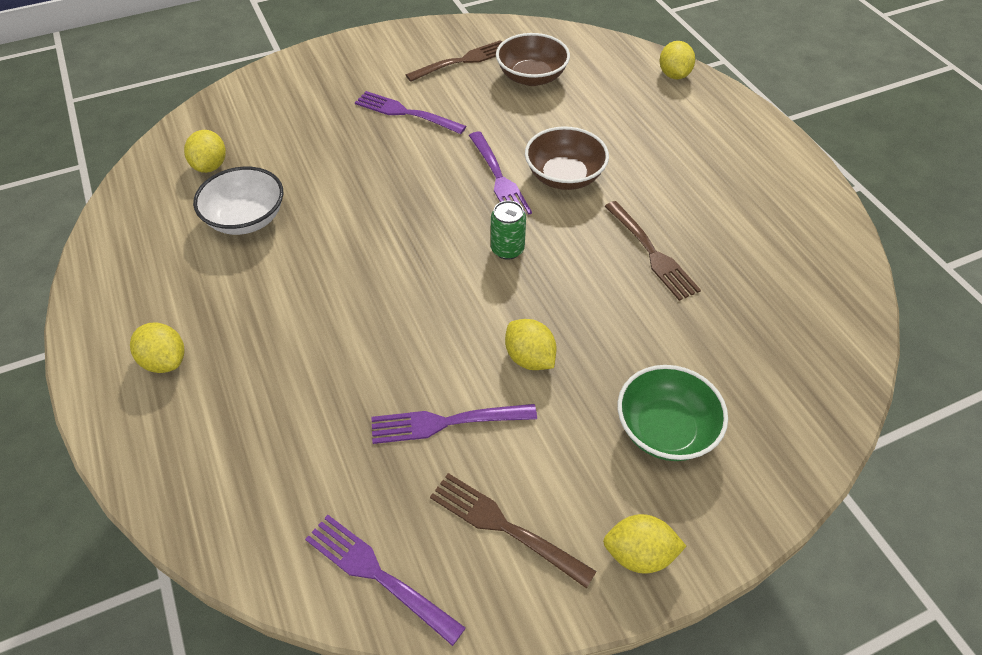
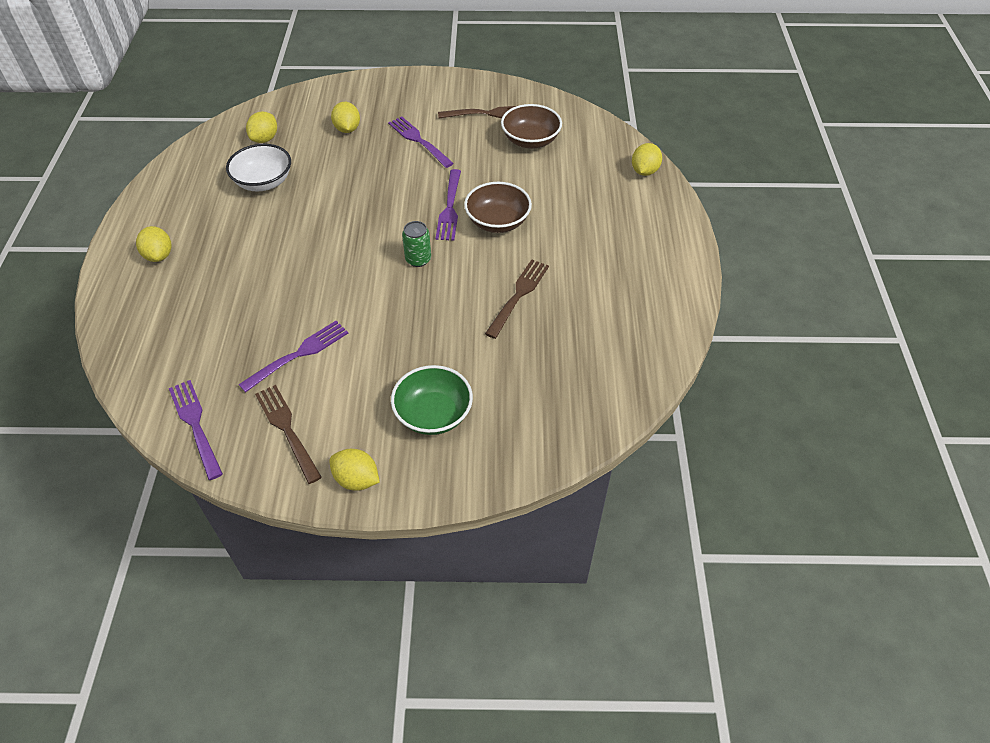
camera: 25 degrees right, 0 degrees up
purple fork [372,404,537,444] -> purple fork turned 120 degrees clockwise [238,321,348,393]
yellow lemon [505,319,557,370] -> yellow lemon moved to [331,102,360,133]
brown fork [605,201,701,301] -> brown fork turned 150 degrees counterclockwise [485,260,549,339]

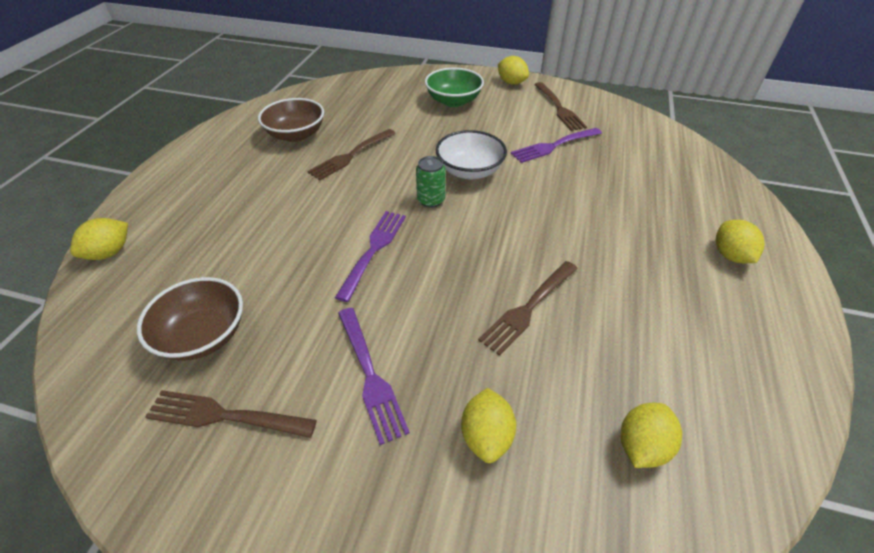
camera: 165 degrees left, 5 degrees down
purple fork [169,380,223,480] -> none
white bowl [226,144,291,191] -> white bowl moved to [436,130,507,179]
brown bowl [464,182,532,233] -> brown bowl moved to [258,98,324,142]
none -> brown fork [478,261,578,356]

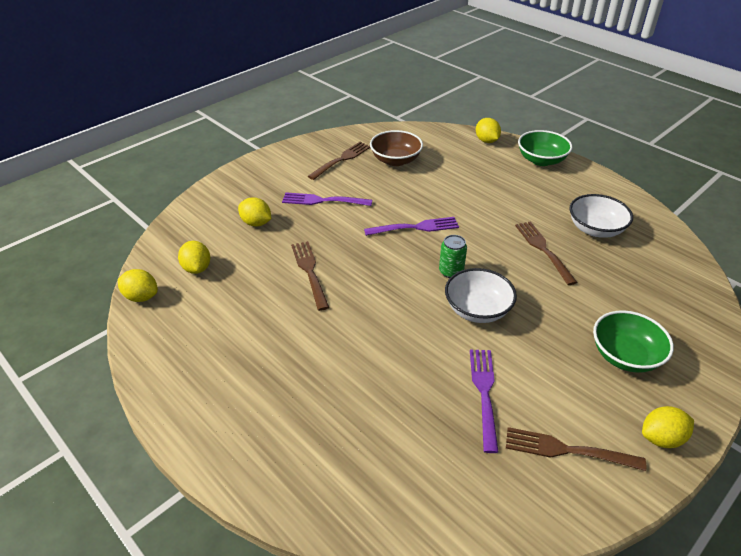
camera: 120 degrees right, 5 degrees down
brown bowl [258,98,324,142] -> white bowl [569,194,633,238]
purple fork [335,211,406,302] -> purple fork turned 60 degrees counterclockwise [364,217,459,236]
yellow lemon [716,220,765,263] -> yellow lemon moved to [118,269,158,302]
none -> green bowl [518,130,572,166]

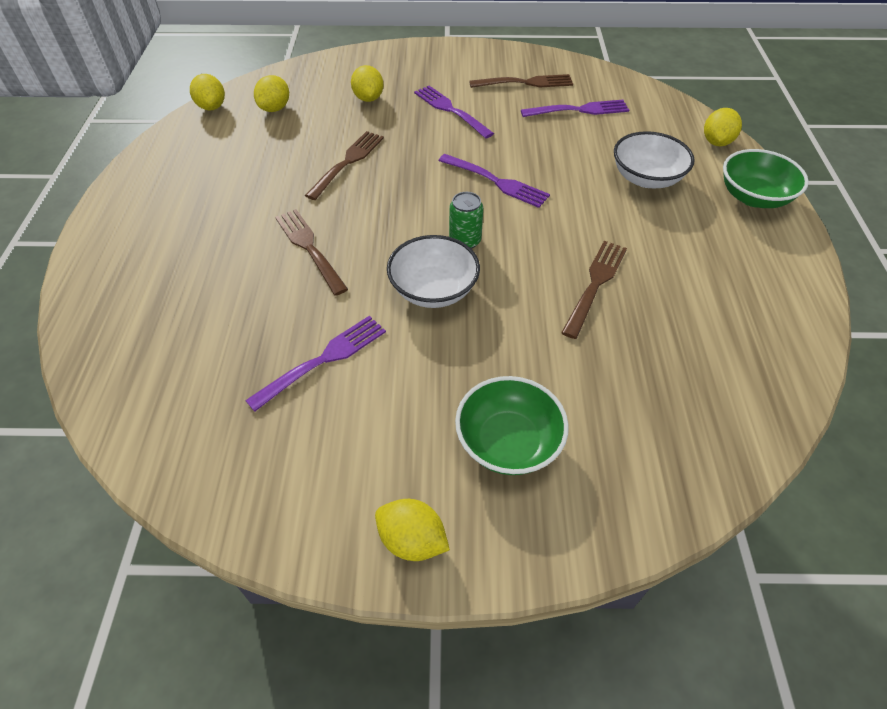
camera: 45 degrees right, 10 degrees up
brown bowl [370,130,423,166] -> purple fork [521,100,629,117]
brown fork [506,427,646,471] -> brown fork moved to [275,209,348,296]
white bowl [569,194,633,238] -> white bowl moved to [614,131,695,188]

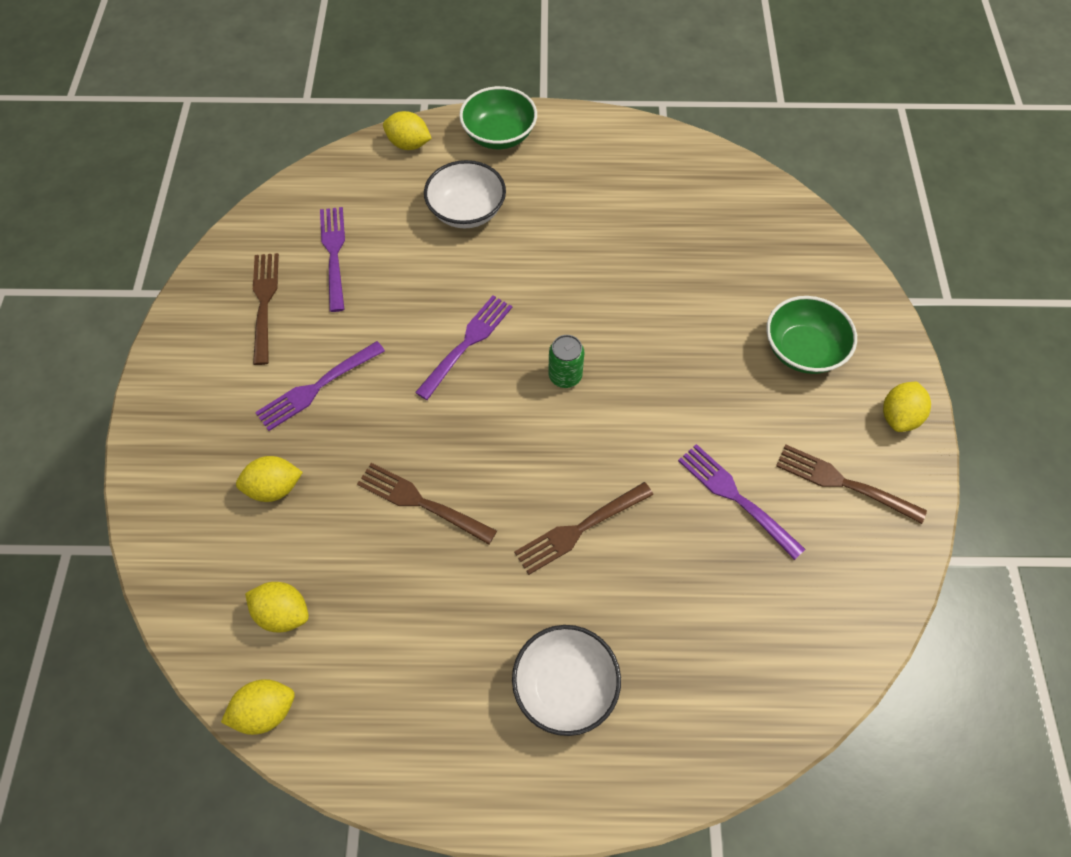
camera: 90 degrees left, 10 degrees up
white bowl [387,235,480,308] -> white bowl moved to [512,625,621,736]
brown fork [561,241,627,339] -> brown fork moved to [776,444,927,524]

